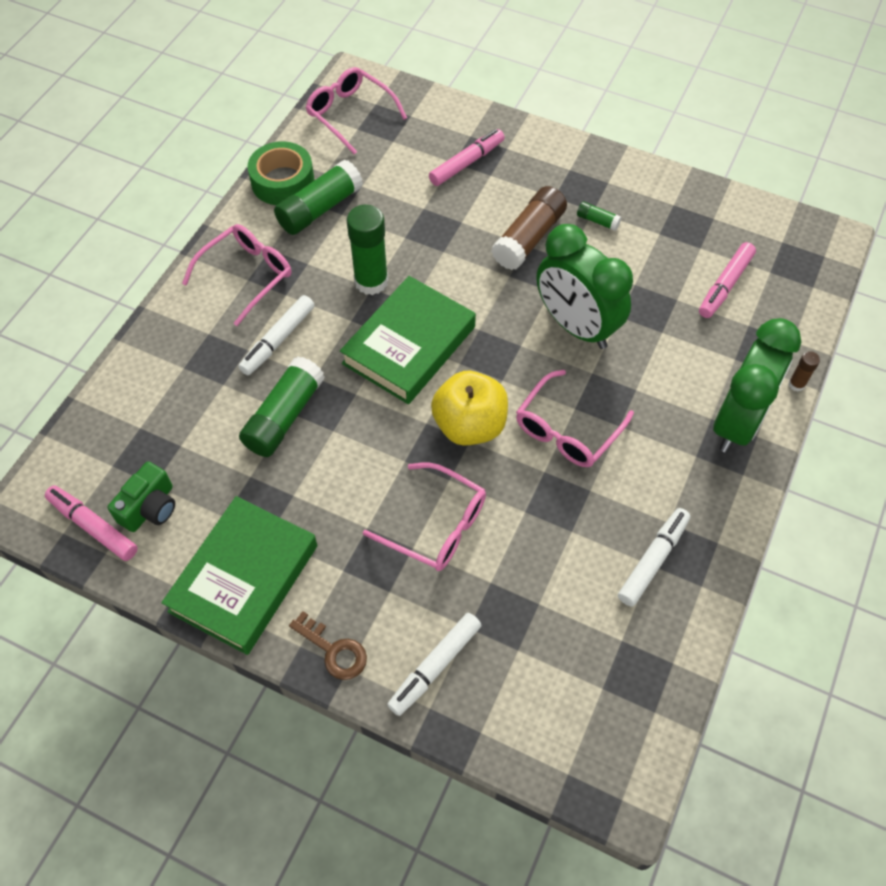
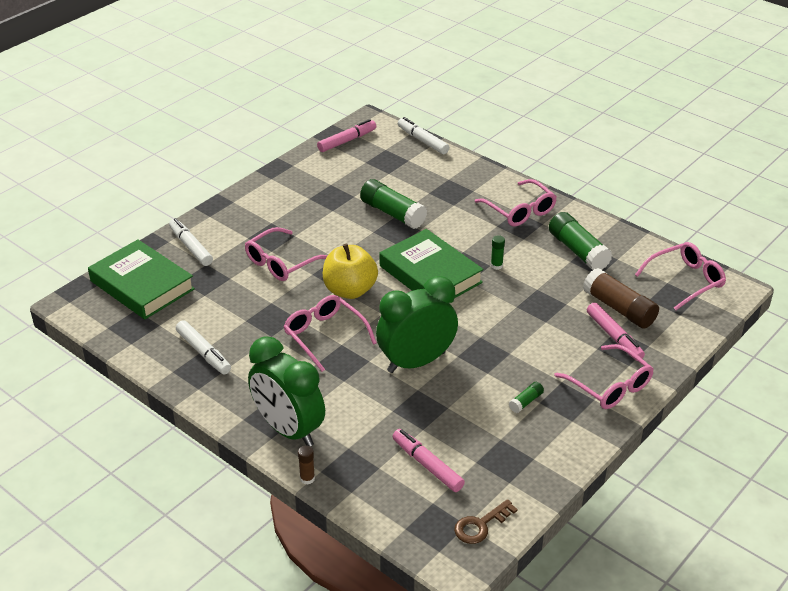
camera: 105 degrees right, 20 degrees down
green camera [108,461,175,532] -> none
green book [161,496,317,655] -> green book moved to [88,239,195,319]
white marker [238,295,315,375] -> white marker moved to [398,117,449,154]
green tape [247,141,314,205] -> none
brown key [289,611,367,680] -> brown key moved to [454,499,518,544]
green glue stick [347,205,388,295] -> green glue stick [491,235,505,270], size x0.47
brown glue stick [491,186,567,270] -> brown glue stick moved to [583,268,659,329]
none -> pink glasses [554,344,654,409]

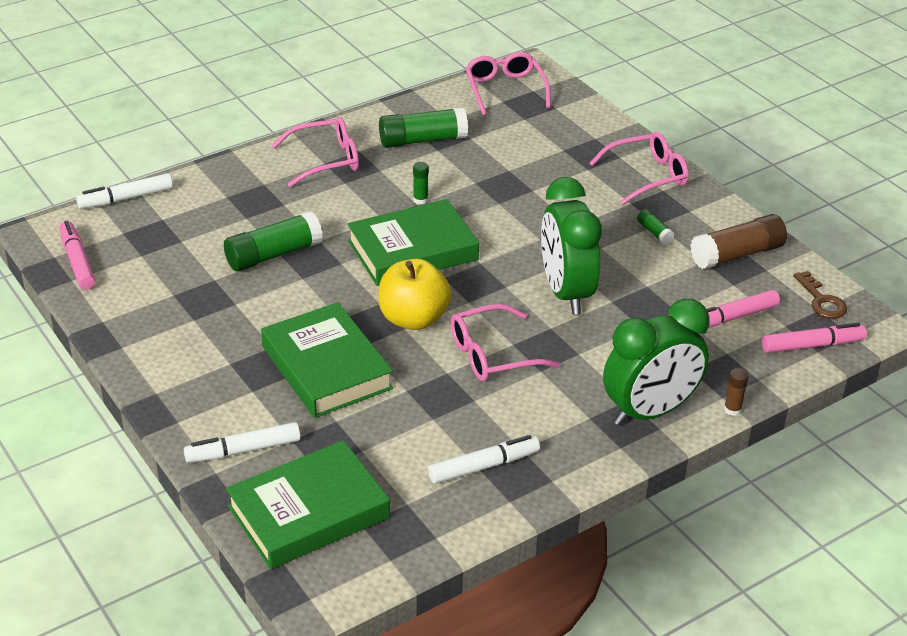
camera: 75 degrees left, 0 degrees up
pink glasses [245,227,328,281] -> green book [261,302,393,418]
brown glue stick [583,268,659,329] -> brown glue stick moved to [690,214,787,269]
pink marker [587,302,645,361] -> pink marker moved to [762,323,867,353]

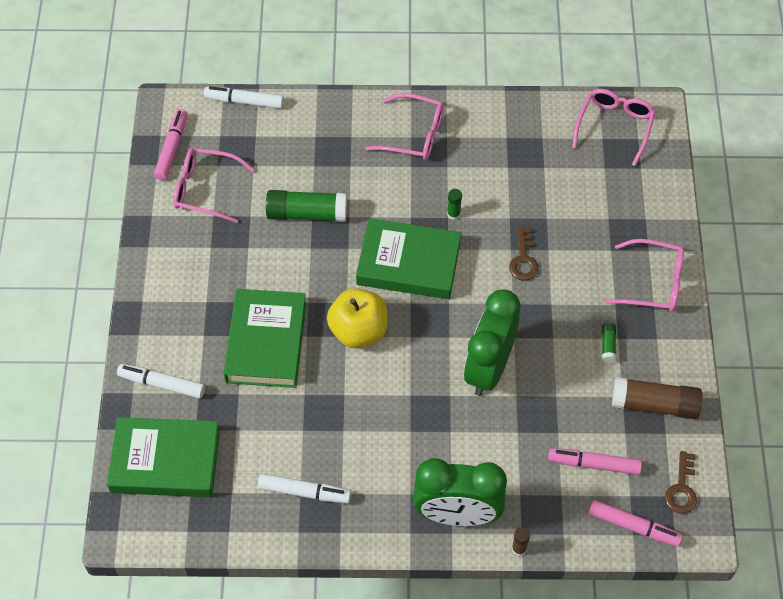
camera: 35 degrees right, 20 degrees up
green glue stick [379,107,468,148] -> none
pink glasses [451,304,561,381] -> pink glasses moved to [173,148,255,223]
none -> brown key [509,227,539,281]

